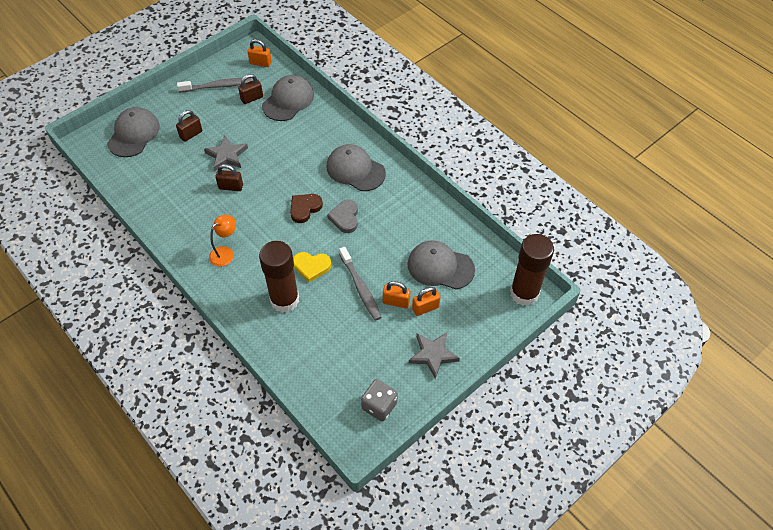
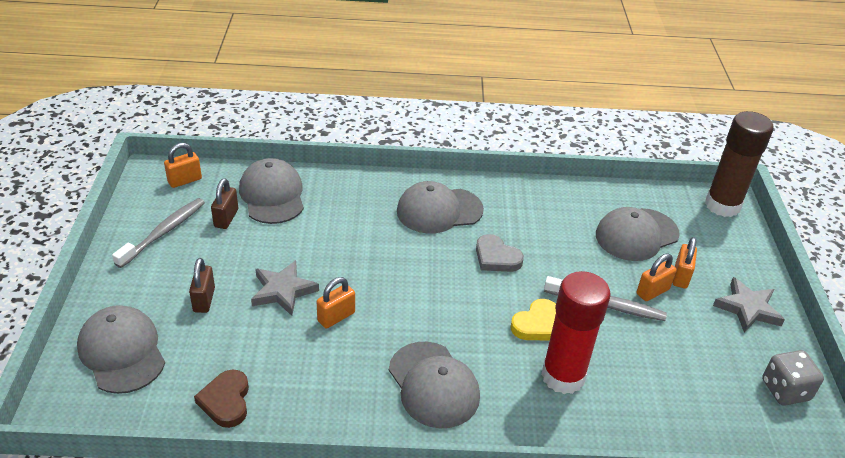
camera: 50 degrees left, 15 degrees down
orange lamp [209,215,236,267] -> grey cap [389,342,480,428]
brown padlock [215,164,243,191] -> orange padlock [317,277,355,328]
brown glue stick [259,241,299,313] -> red glue stick [541,271,611,394]
brown heart [290,194,323,223] -> brown heart moved to [194,370,249,428]

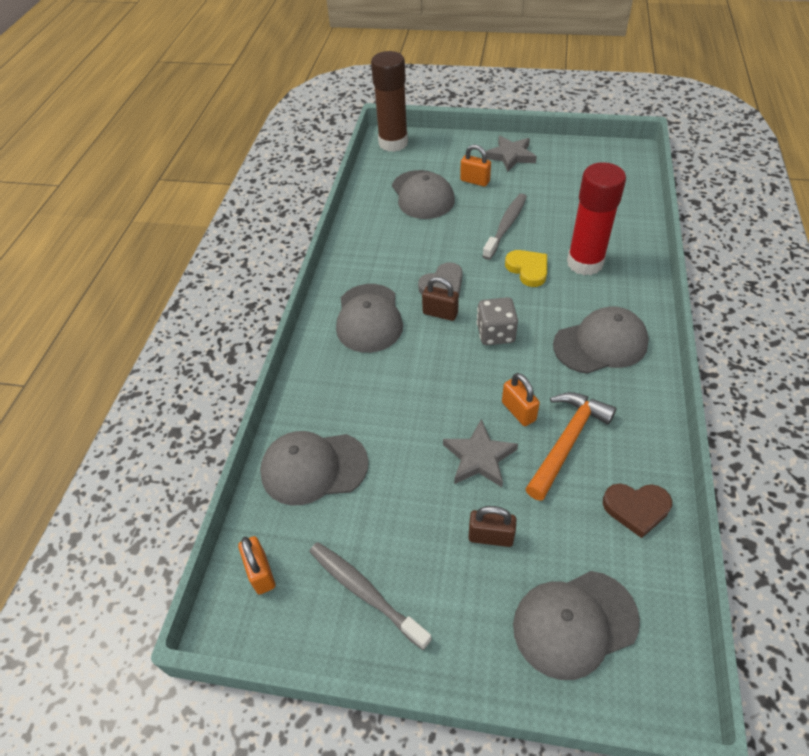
camera: 75 degrees left, 10 degrees up
brown padlock [211,178,238,229] -> brown padlock moved to [422,277,459,321]
orange padlock [637,254,677,301] -> none
grey dice [762,350,824,406] -> grey dice moved to [477,297,518,345]
none -> orange hammer [525,392,616,501]

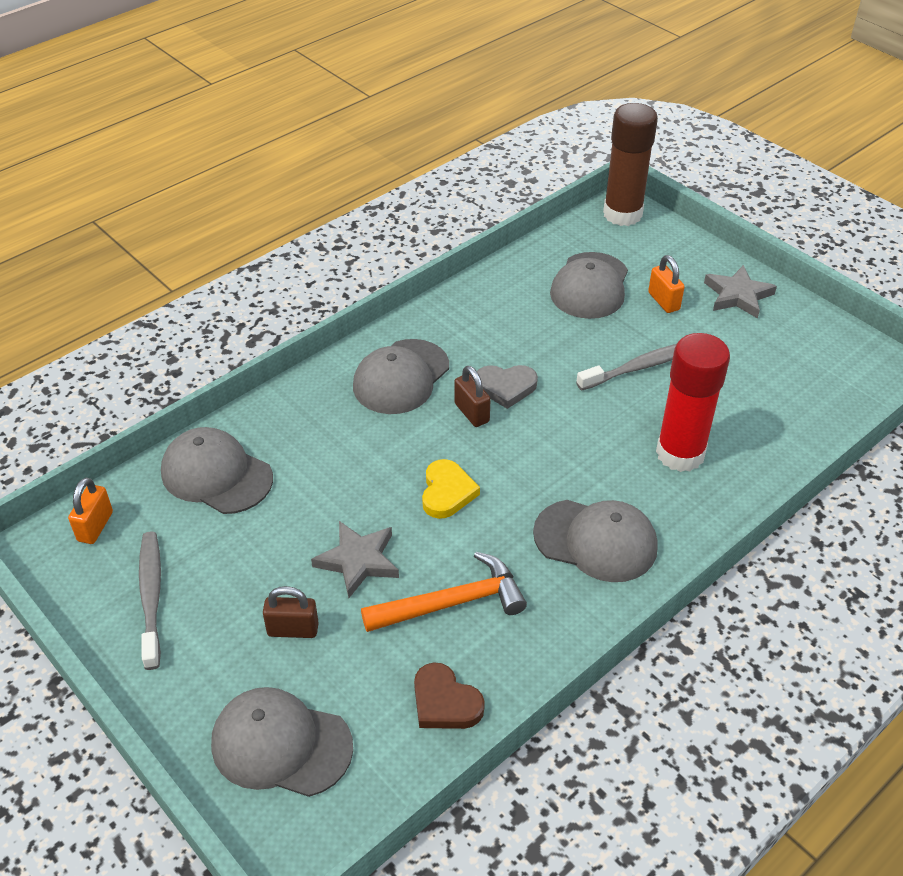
camera: 35 degrees right, 5 degrees down
brown padlock [468,506,516,547] -> brown padlock turned 45 degrees counterclockwise [263,586,319,638]
grey dice [477,297,518,345] -> none
orange padlock [502,373,540,426] -> none
yellow heart [505,250,547,287] -> yellow heart moved to [422,459,480,519]

